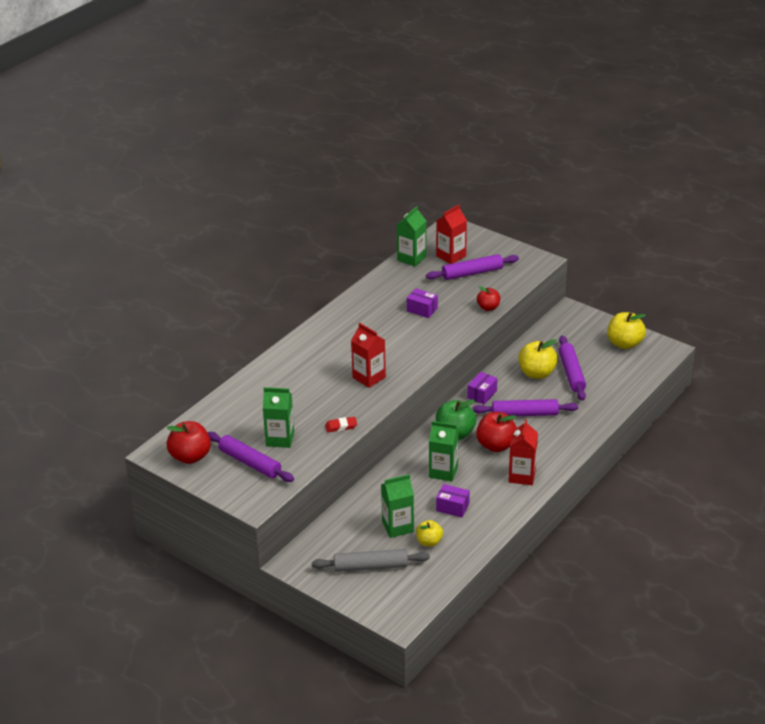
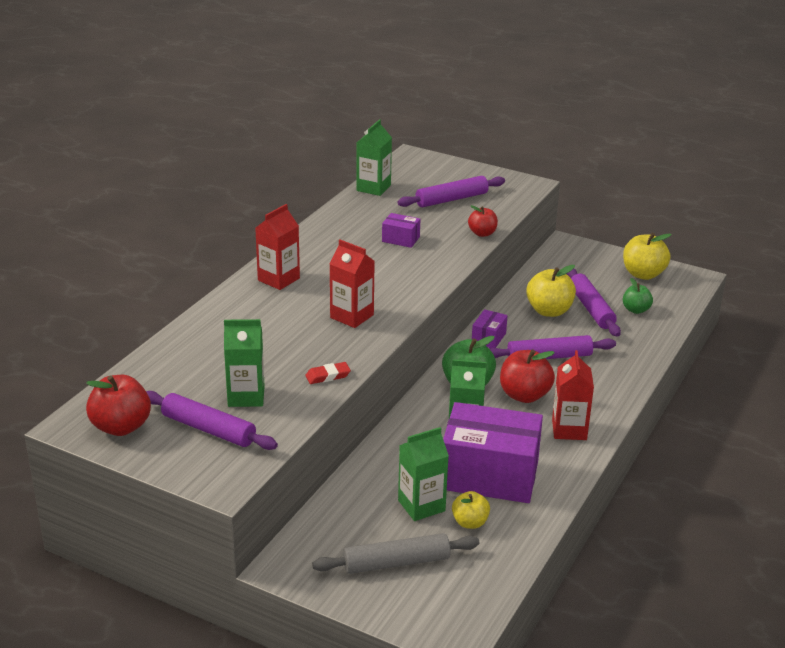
camera: 10 degrees left, 5 degrees down
red carton [436,205,467,264] -> red carton moved to [255,204,300,290]
purple box [436,484,470,518] -> purple box [443,402,543,503], size x2.33
none -> green apple [623,278,653,314]

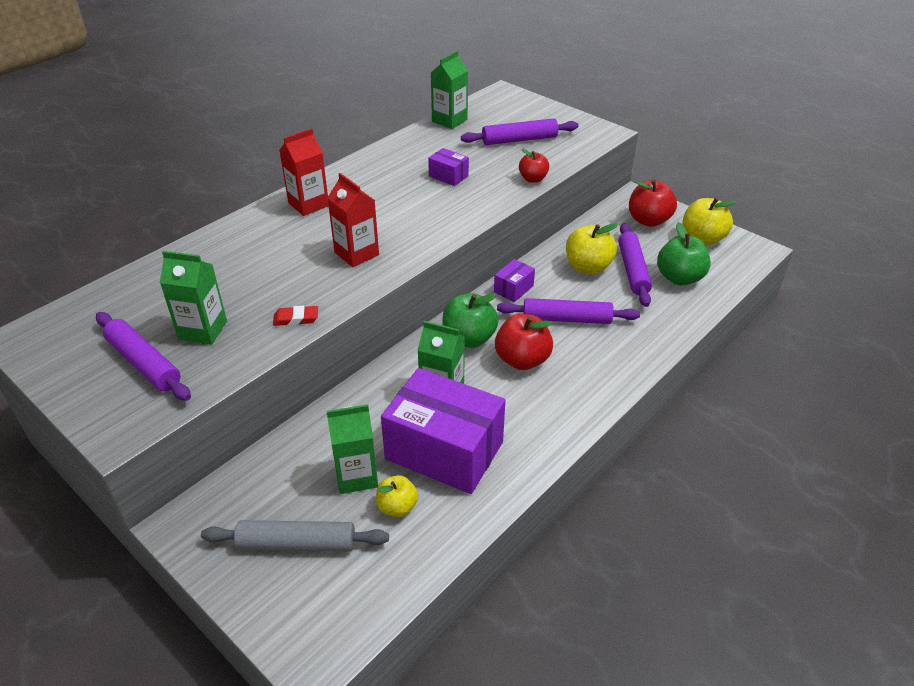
camera: 15 degrees right, 10 degrees up
red apple [86,375,151,436] -> red apple moved to [629,179,677,227]
red carton [552,350,594,440] -> none
green apple [623,278,653,314] -> green apple [657,222,711,285], size x1.63

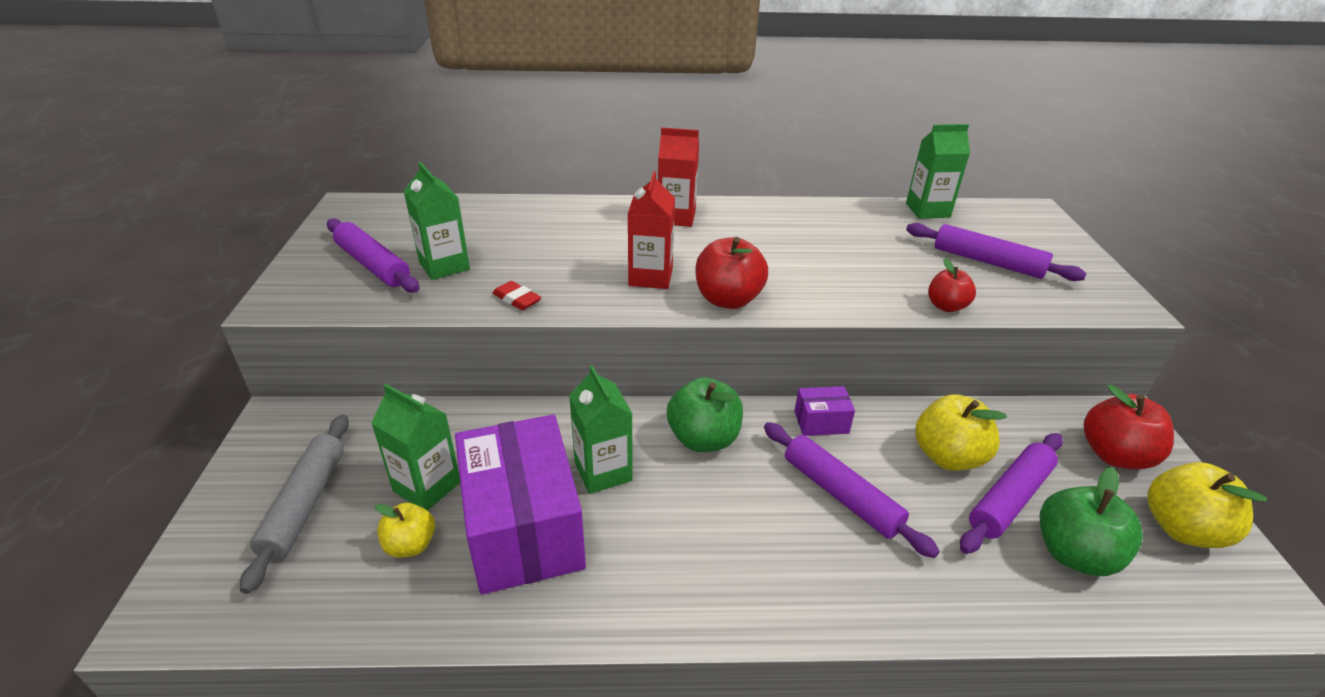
camera: 45 degrees right, 5 degrees down
purple rolling pin [96,312,191,401] -> purple rolling pin turned 45 degrees counterclockwise [327,218,419,293]
grey rolling pin [201,520,389,552] -> grey rolling pin turned 45 degrees clockwise [240,415,349,594]
purple box [428,148,469,186] -> none
red apple [495,314,553,370] -> red apple moved to [695,237,768,309]

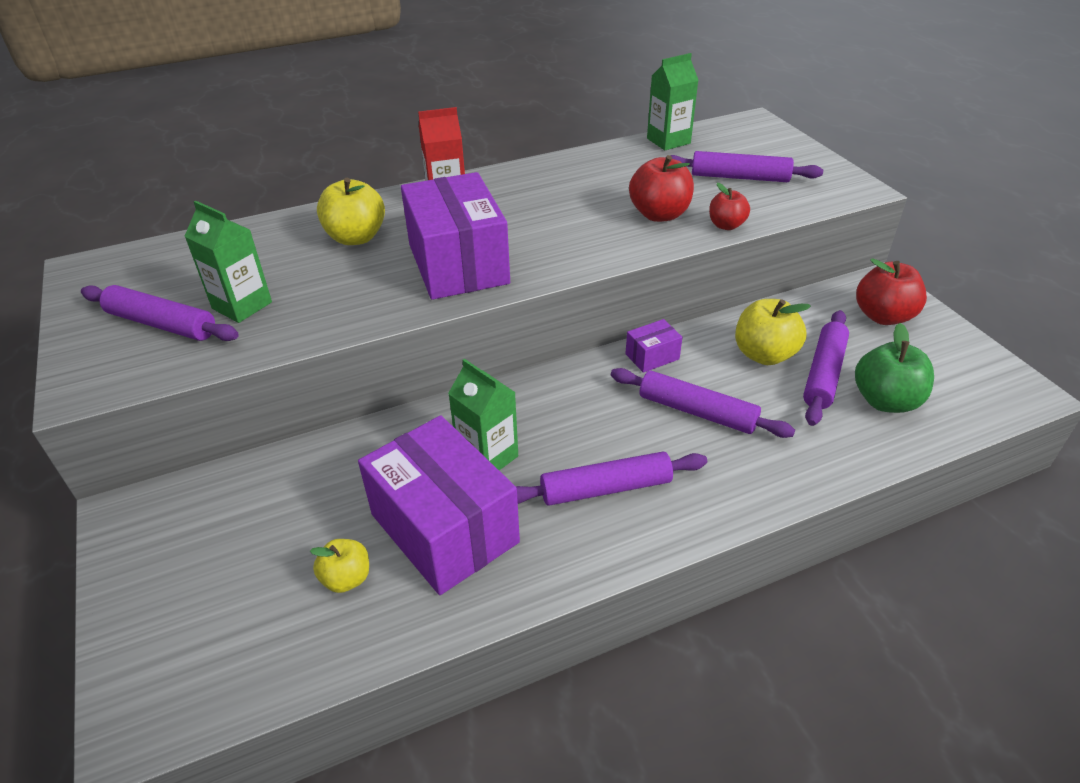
camera: 20 degrees left, 5 degrees up
grey rolling pin [240,415,349,594] -> none
green carton [371,384,460,511] -> none
red eraser [492,281,542,310] -> none
red carton [628,172,675,289] -> purple box [401,172,510,300]
green apple [667,377,743,452] -> none
red apple [695,237,768,309] -> red apple moved to [629,155,694,222]
yellow apple [1147,462,1267,548] -> yellow apple moved to [317,178,385,245]
none -> purple rolling pin [516,452,707,506]

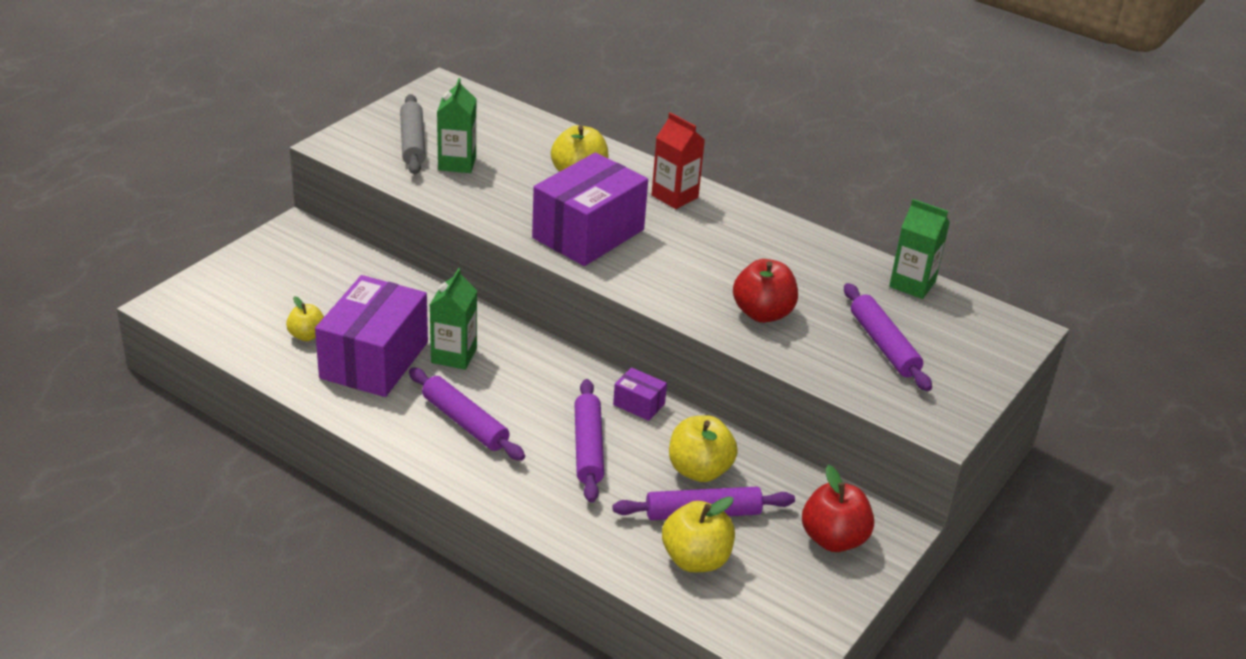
camera: 55 degrees right, 5 degrees down
purple rolling pin [81,285,239,341] -> grey rolling pin [400,94,426,174]
red apple [709,183,750,230] -> none
green apple [855,323,934,413] -> yellow apple [662,496,735,572]

